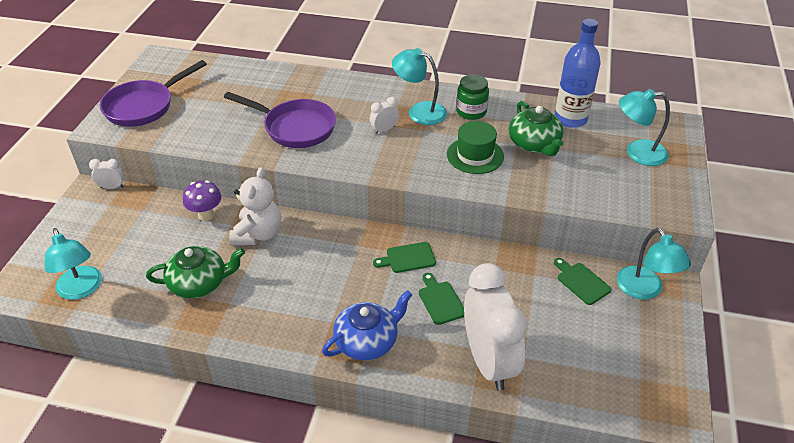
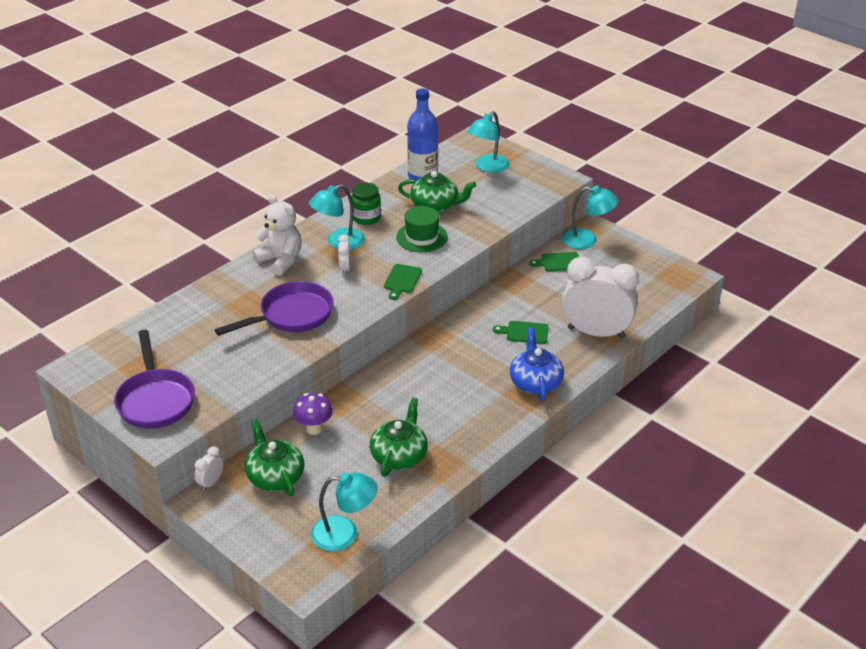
camera: 60 degrees left, 5 degrees down
white teddy bear [229,167,281,245] -> white teddy bear moved to [252,194,302,276]
green cutting board [373,242,436,273] -> green cutting board moved to [384,264,422,300]
none -> green teapot [245,419,305,496]

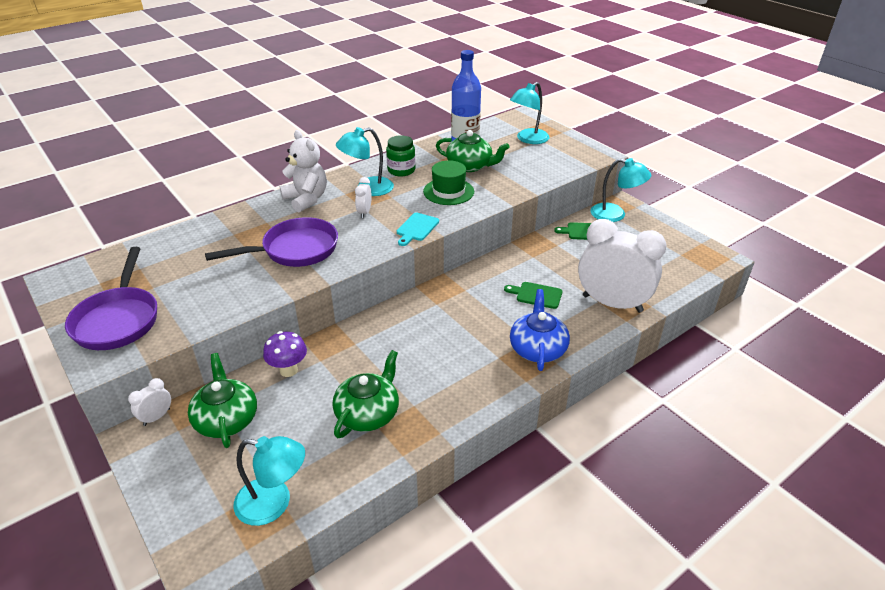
camera: 10 degrees right, 0 degrees up
green cutting board [384,264,422,300] -> turquoise cutting board [397,213,439,246]

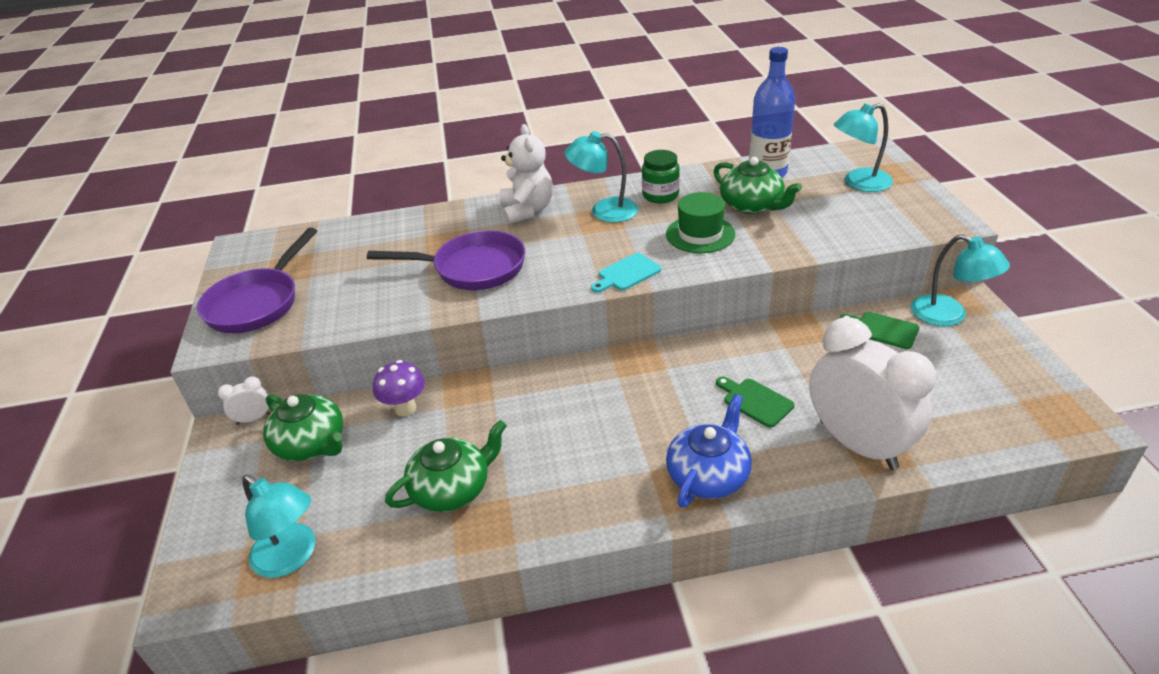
camera: 30 degrees right, 0 degrees up
green teapot [188,353,257,448] -> green teapot turned 120 degrees clockwise [263,394,343,461]
white clock [355,177,372,218] -> none

